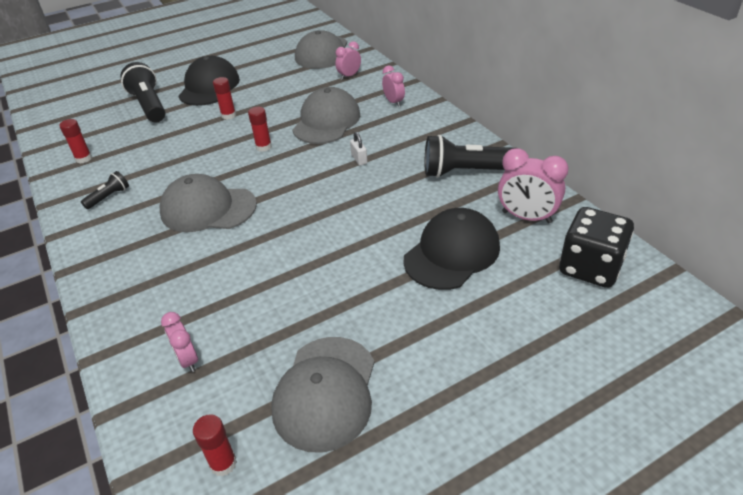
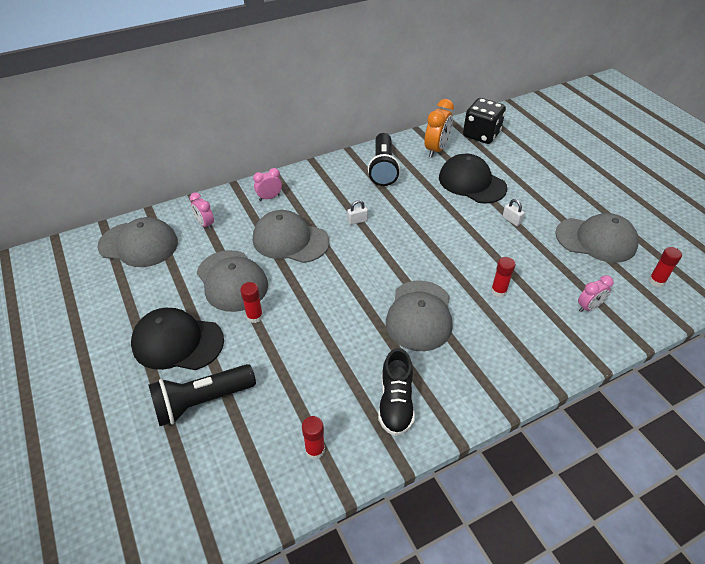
camera: 90 degrees left, 5 degrees up
black flashlight [81,171,129,209] -> black shoe [378,348,415,436]
red glue stick [248,107,272,152] -> red glue stick moved to [491,257,516,297]
pink clock [498,148,569,223] -> orange clock [425,99,454,157]
none -> grey cap [197,250,268,312]
none -> white padlock [502,199,525,226]

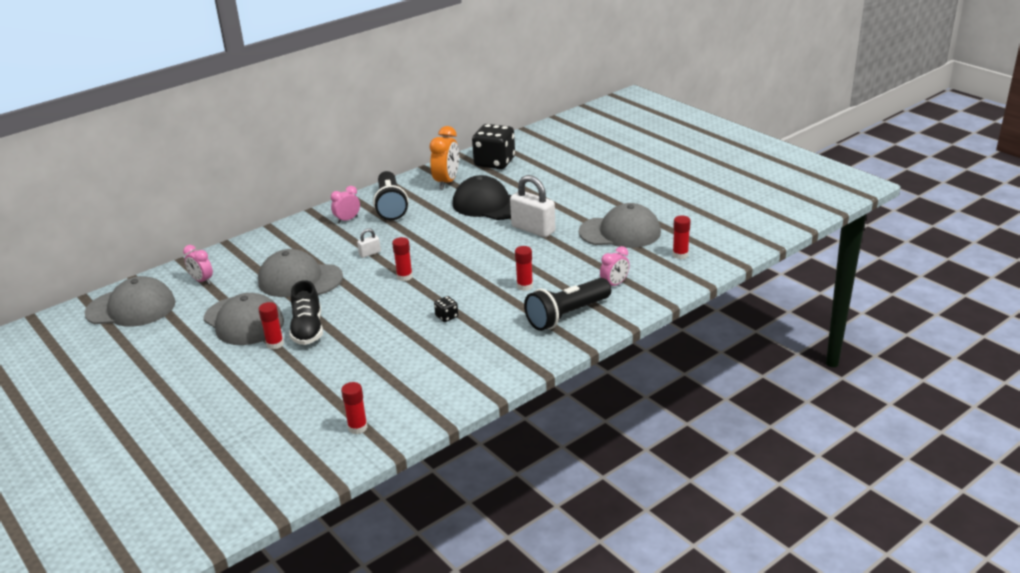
camera: 10 degrees left, 15 degrees down
black cap [131,308,224,370] -> none
black flashlight [148,364,256,426] -> black flashlight moved to [524,278,611,331]
pink clock [253,168,282,201] -> pink clock moved to [331,186,360,224]
black shoe [378,348,415,436] -> black shoe moved to [289,280,323,345]
grey cap [386,280,452,351] -> black dice [434,296,458,322]
white padlock [502,199,525,226] -> white padlock [510,175,555,237], size x2.15
none -> red glue stick [392,237,413,281]

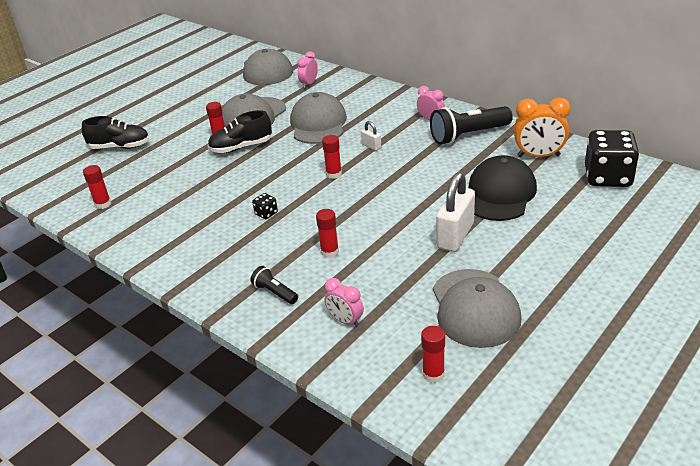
camera: 80 degrees right, 5 degrees up
black flashlight [524,278,611,331] -> black flashlight [251,266,298,304], size x0.50
none -> black shoe [82,116,149,149]

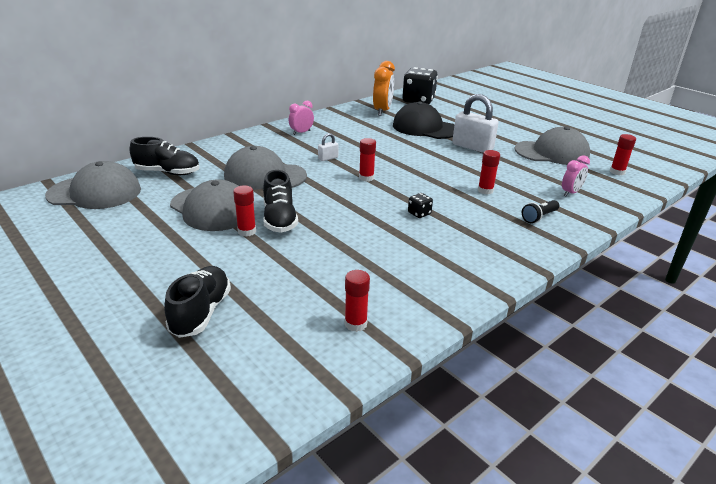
camera: 85 degrees left, 5 degrees down
pink clock [297,51,318,88] -> black shoe [130,137,199,175]
black flashlight [430,106,513,145] -> none

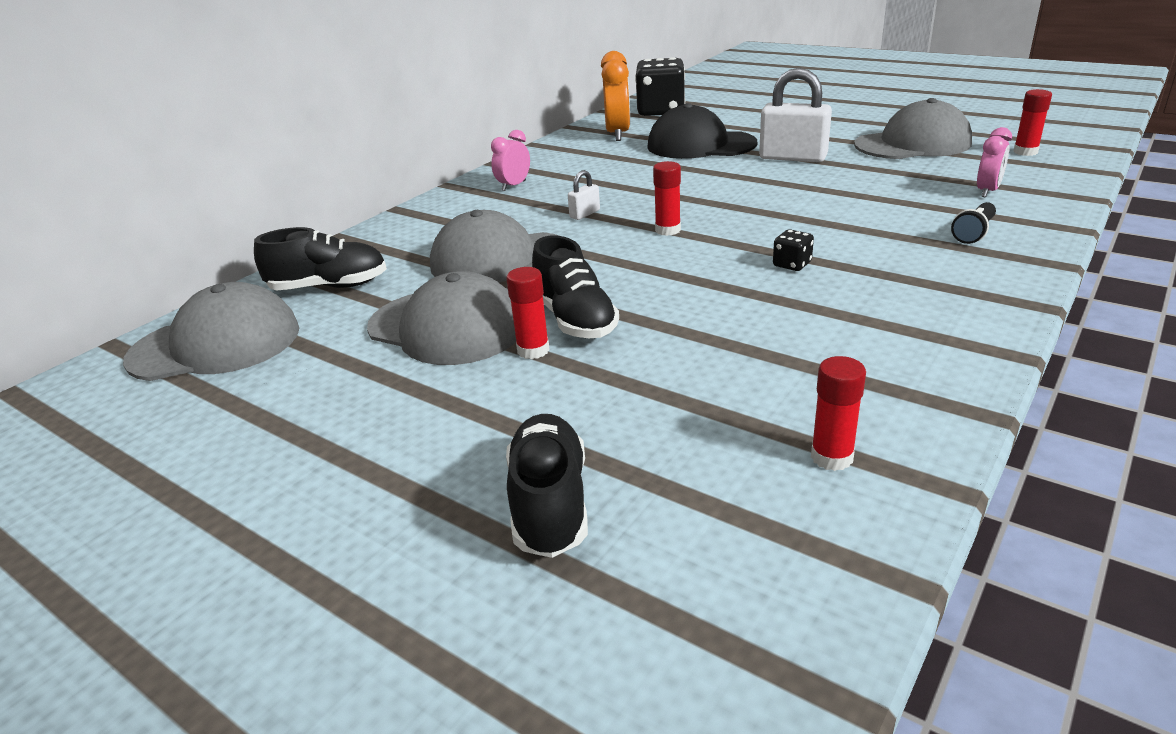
camera: 10 degrees left, 0 degrees up
red glue stick [478,150,500,194] -> none

